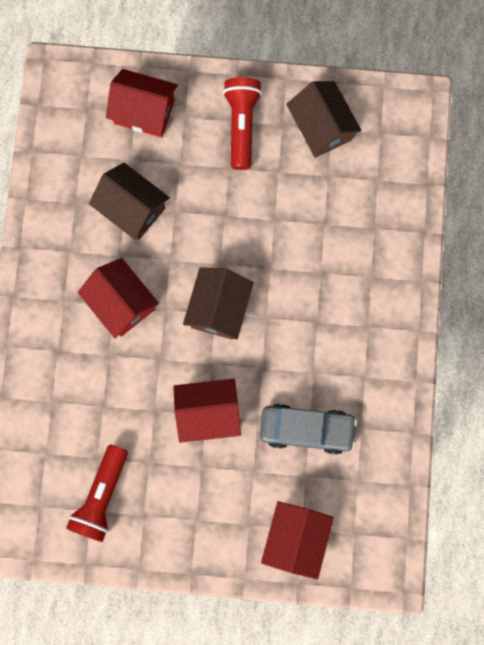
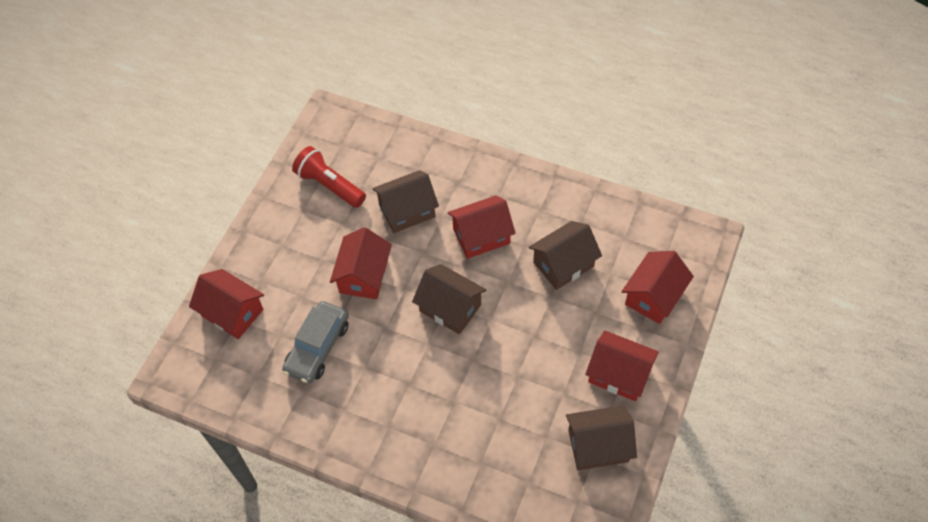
camera: 110 degrees right, 20 degrees down
red flashlight [223,77,262,170] -> red house [585,331,659,401]
none -> brown house [372,170,439,233]

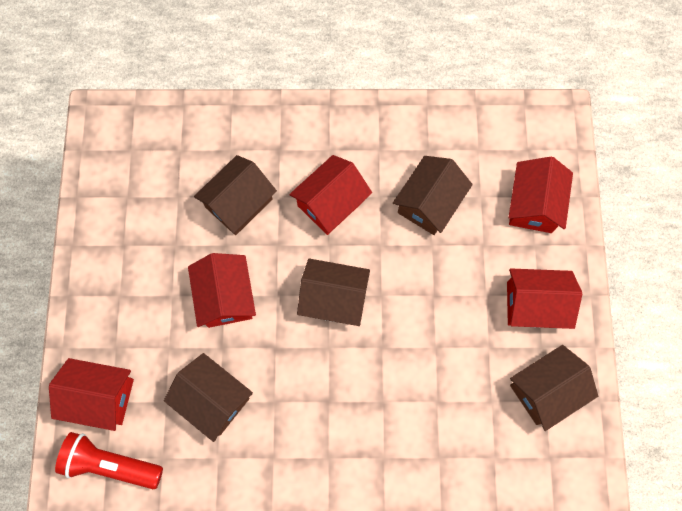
camera: 25 degrees left, 15 degrees up
grey car [282,301,349,384] -> brown house [164,353,253,442]
red flashlight [292,146,366,208] -> red flashlight moved to [55,432,163,489]

